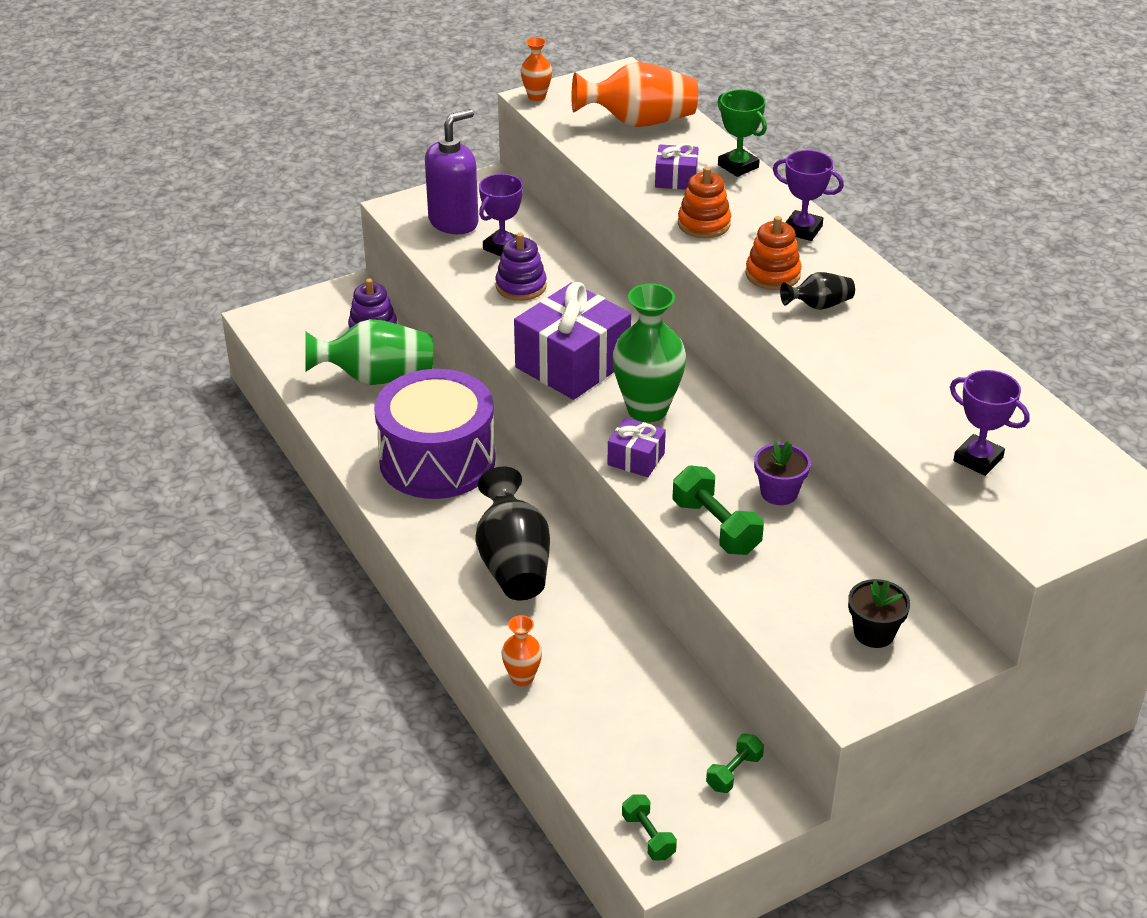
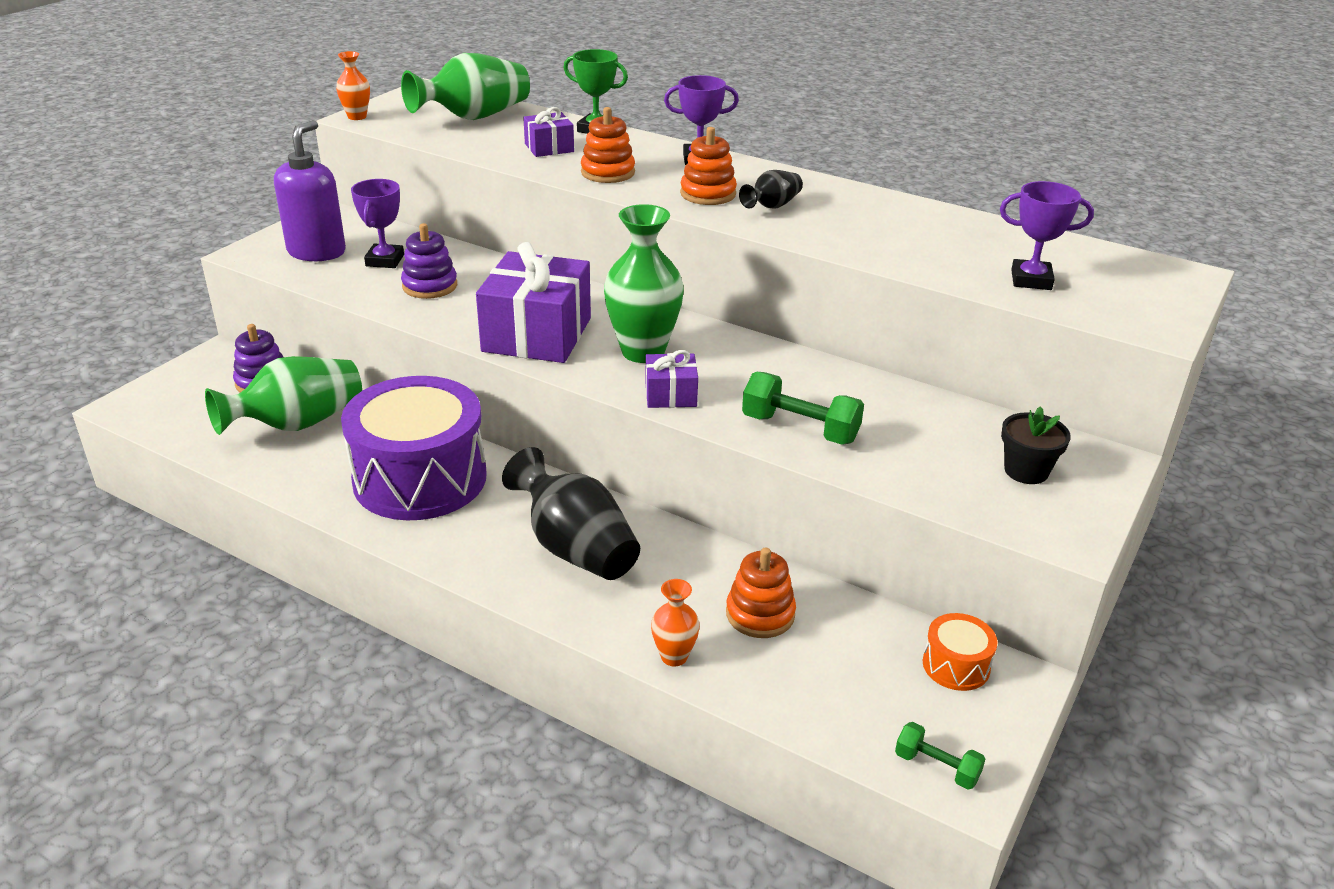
camera: 30 degrees left, 5 degrees down
orange vase [572,62,698,127] -> green vase [401,53,530,120]
green dumbbell [706,734,764,793] -> orange drum [923,613,998,691]
purple flower pot [754,441,811,505] -> none
none -> orange stacking toy [726,548,796,638]

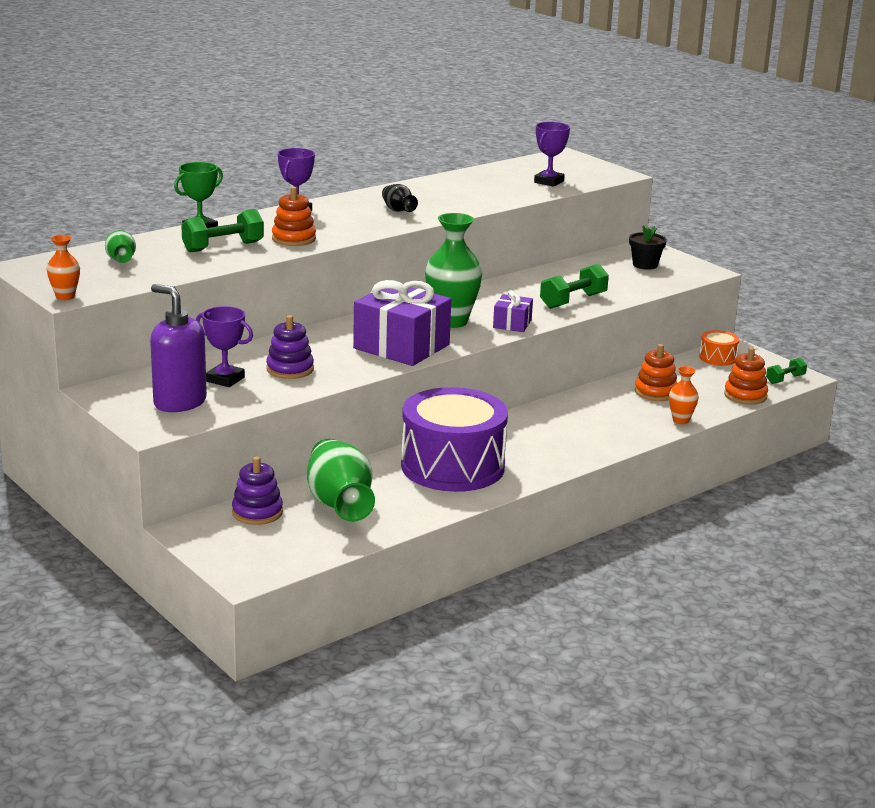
camera: 70 degrees left, 10 degrees down
green vase [401,53,530,120] -> green vase [105,230,136,263], size x0.51
black vase [502,447,640,580] -> none
purple gift [523,107,574,157] -> green dumbbell [181,209,264,253]
orange stacking toy [680,127,737,205] -> orange stacking toy moved to [724,347,768,405]

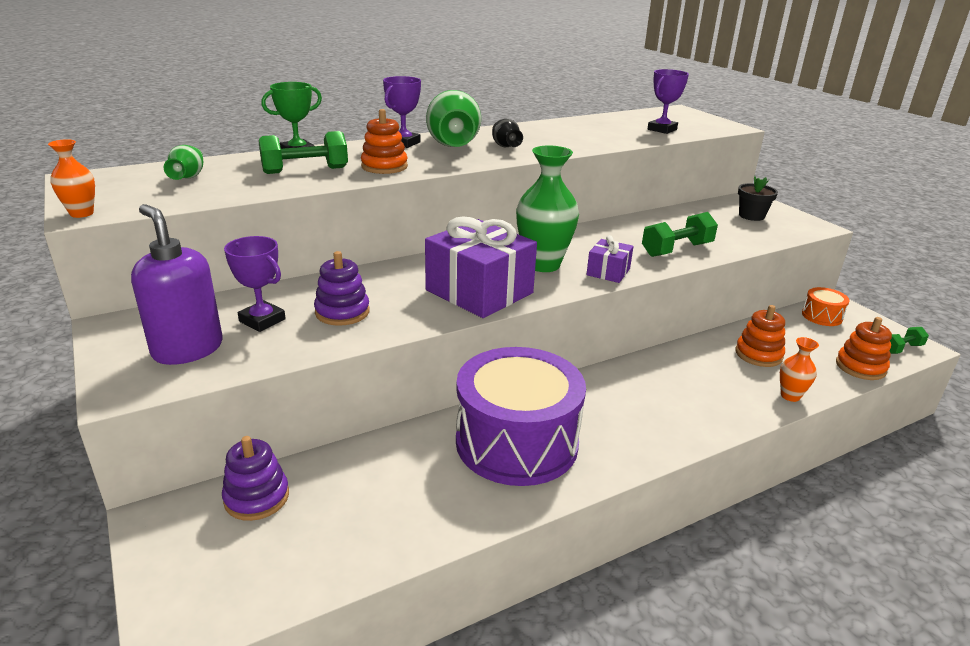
camera: 10 degrees right, 5 degrees up
green vase [307,439,375,522] -> green vase moved to [426,90,481,147]

